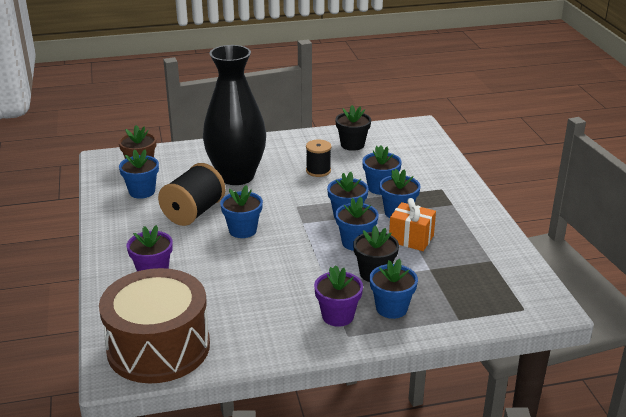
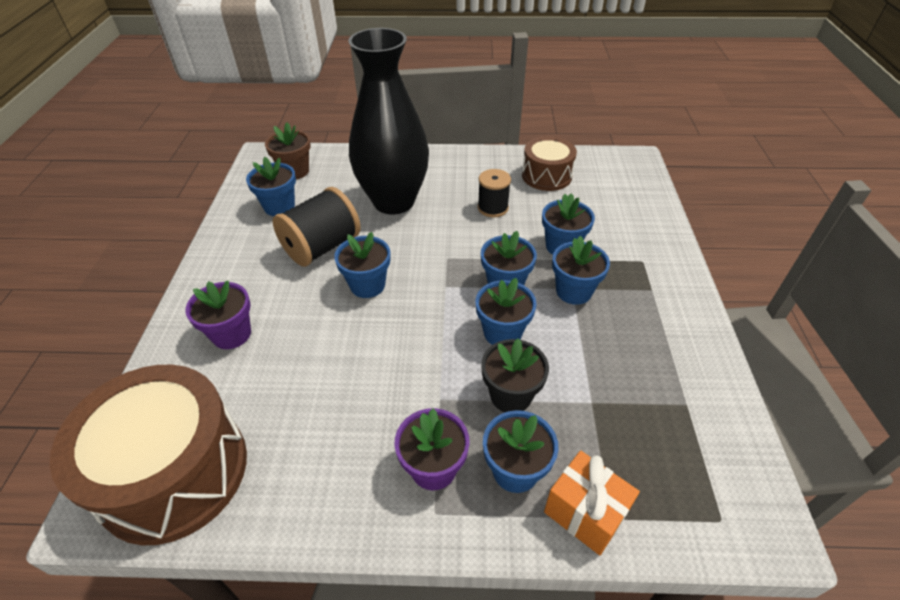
camera: 15 degrees right, 15 degrees up
black flower pot [335,105,371,151] -> brown drum [522,136,577,191]
orange gift [389,198,436,251] -> orange gift moved to [544,451,640,555]

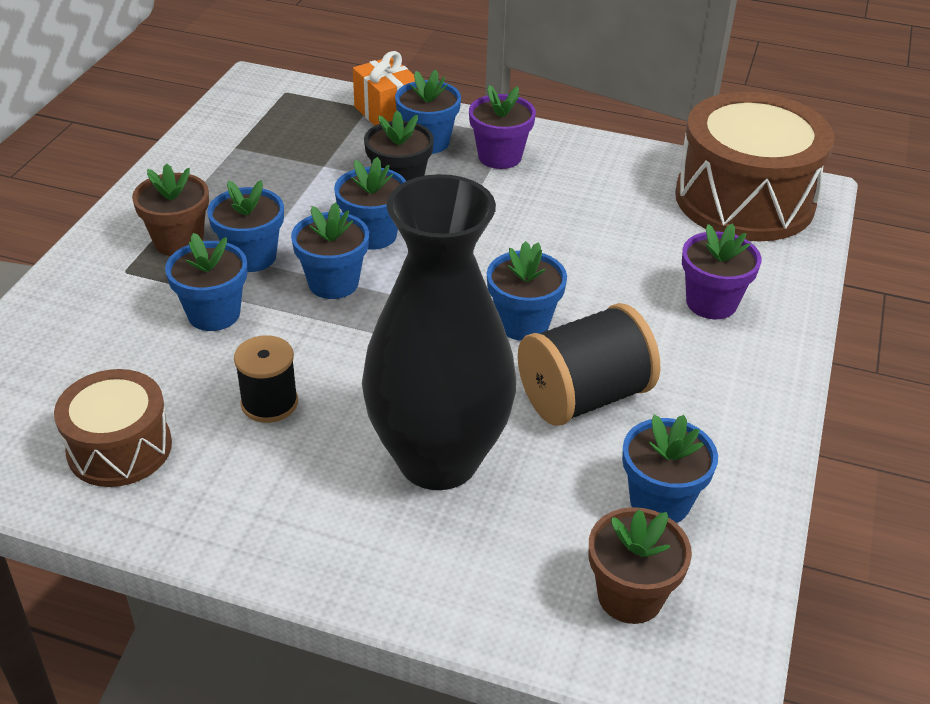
camera: 165 degrees left, 5 degrees down
none -> brown flower pot [132,164,209,256]

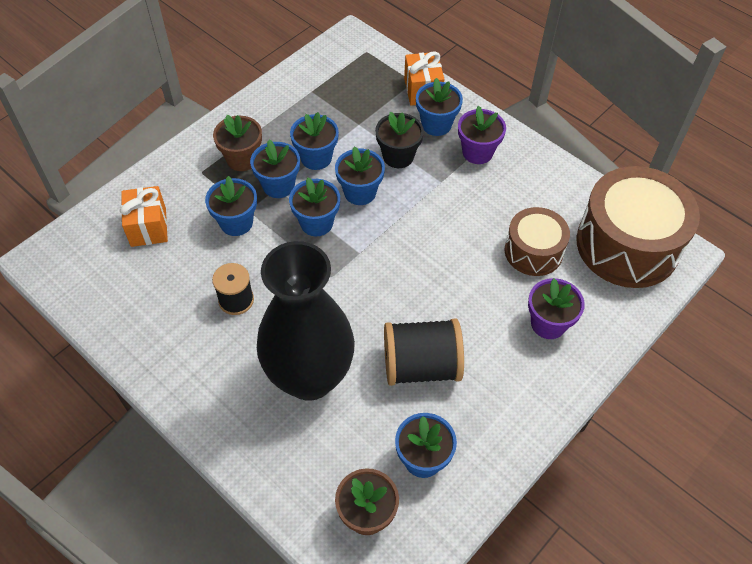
camera: 25 degrees right, 15 degrees up
brown drum [54,369,172,487] -> brown drum moved to [505,207,570,276]
blue flower pot [487,241,567,341] -> blue flower pot moved to [290,112,339,170]
none -> orange gift [120,186,168,247]

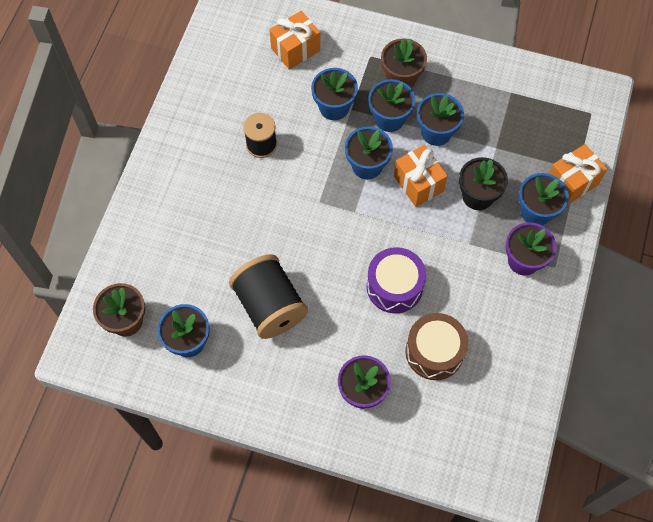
camera: 65 degrees right, 10 degrees up
black vase [257,241,355,401] -> none
blue flower pot [335,146,385,205] -> orange gift [394,145,448,207]
brown drum [577,166,700,288] -> none
none -> purple drum [367,247,426,313]

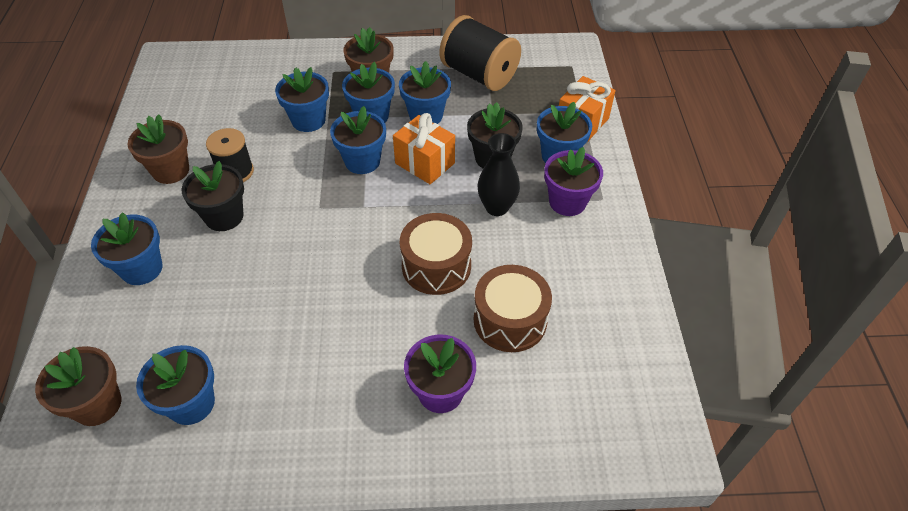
camera: 20 degrees left, 15 degrees down
black spool [229,254,308,339] -> black spool moved to [439,15,521,91]
orange gift [269,11,320,70] -> none
purple drum [367,247,426,313] -> brown drum [400,213,472,295]
none -> blue flower pot [91,212,163,285]
none -> brown flower pot [128,114,189,184]
none -> black flower pot [181,161,244,231]
none -> black vase [477,133,520,216]

